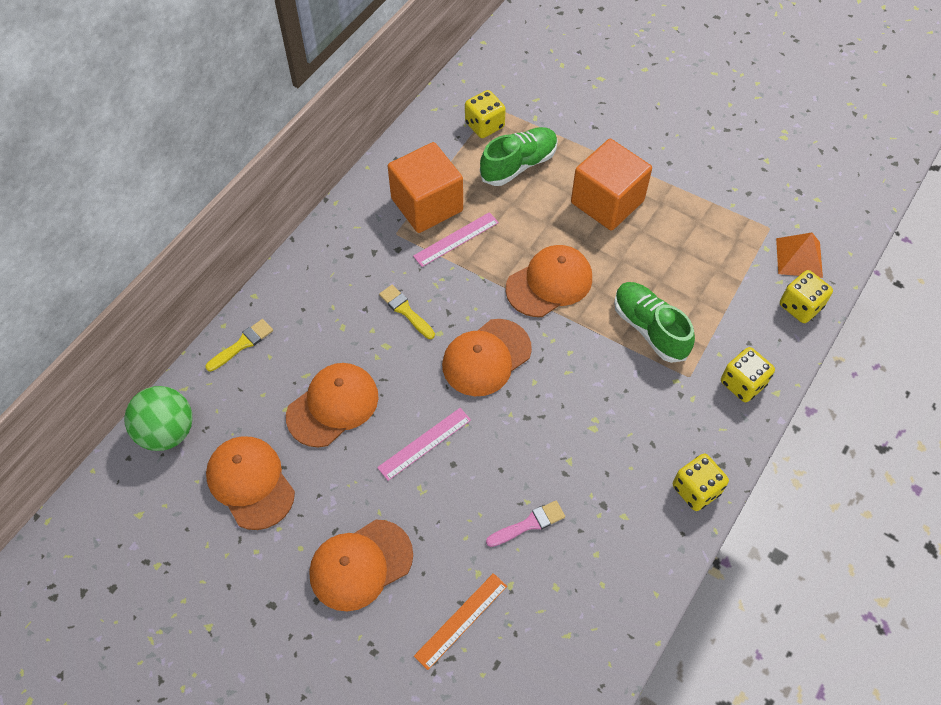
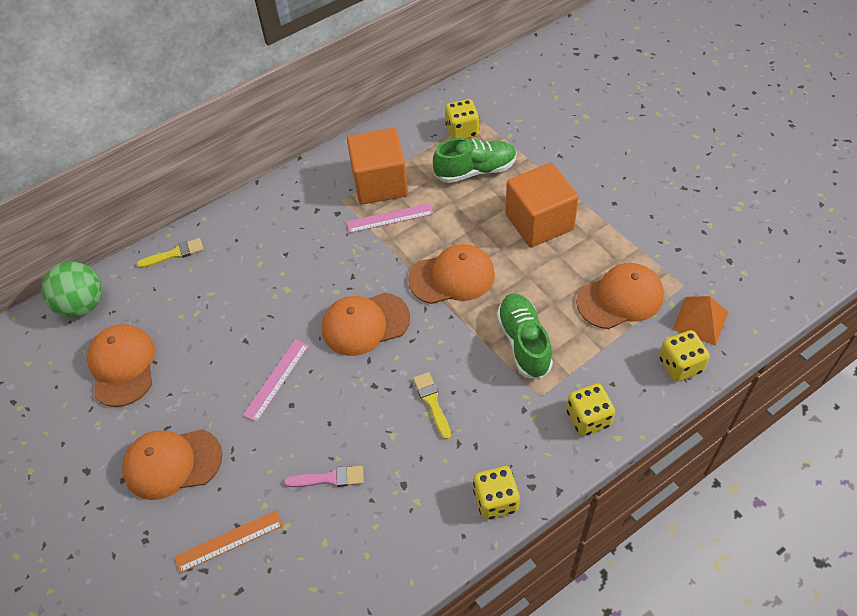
camera: 25 degrees right, 5 degrees down
orange cap [286,363,379,447] -> orange cap moved to [576,263,664,329]
pink ruler [377,408,471,481] -> pink ruler turned 45 degrees counterclockwise [243,339,309,422]
yellow brush [379,285,435,339] -> yellow brush moved to [413,372,451,440]

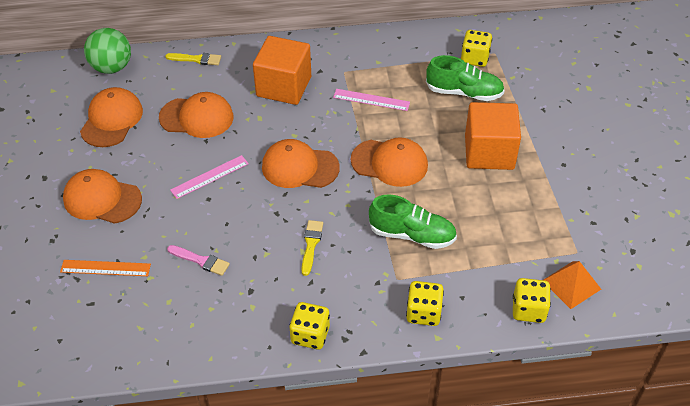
camera: 25 degrees right, 5 degrees down
orange cube [347,128,408,205] -> orange cube moved to [253,36,311,105]
green shoe [497,294,553,380] -> green shoe turned 90 degrees clockwise [369,195,457,249]
orange cap [576,263,664,329] -> orange cap moved to [159,92,234,138]

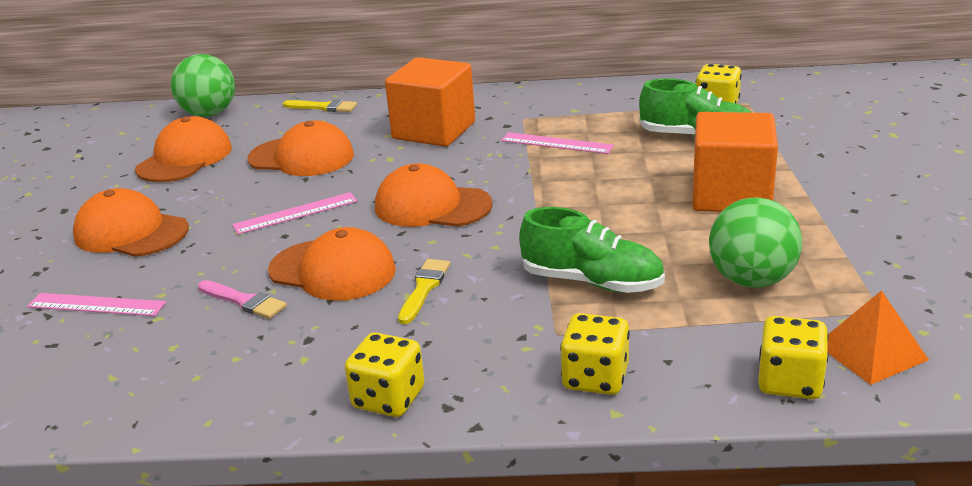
camera: 10 degrees right, 20 degrees down
orange ruler [60,260,151,276] -> pink ruler [27,293,166,316]
orange cap [351,137,428,187] -> orange cap moved to [268,227,396,301]
none -> green ball [709,198,802,288]

